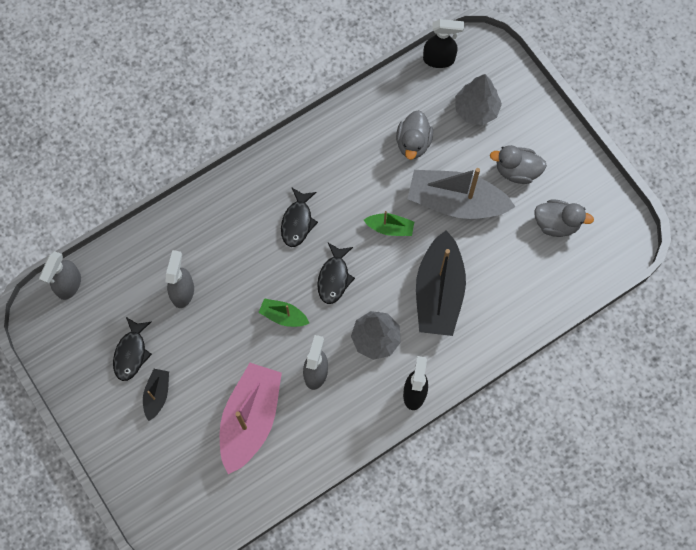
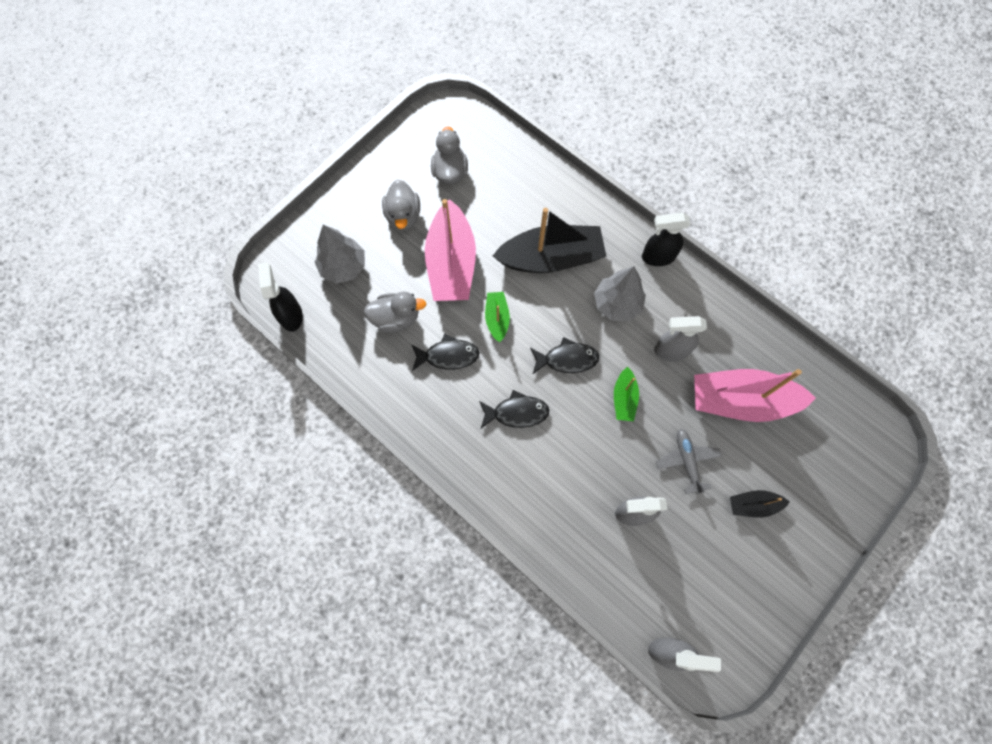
camera: 105 degrees left, 0 degrees up
black fish [113,317,152,381] -> black fish moved to [411,334,479,371]
grey boat [408,168,516,219] -> pink boat [425,199,476,301]
none -> grey plane [656,429,722,494]

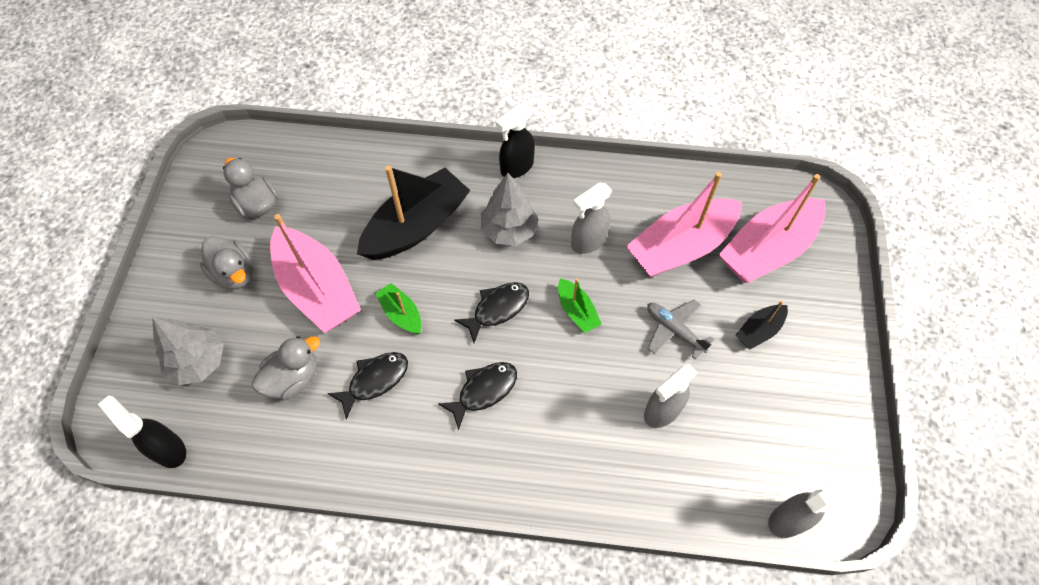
camera: 35 degrees left, 10 degrees down
none -> pink boat [719,174,825,283]

